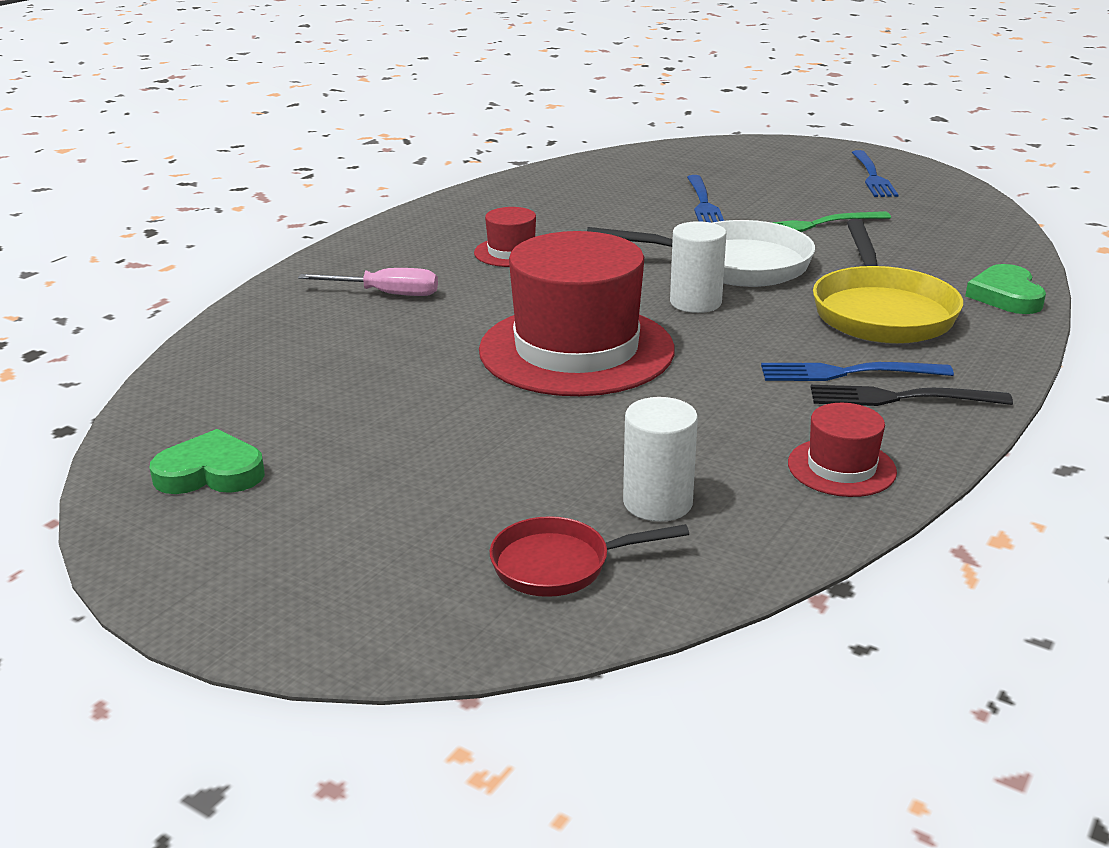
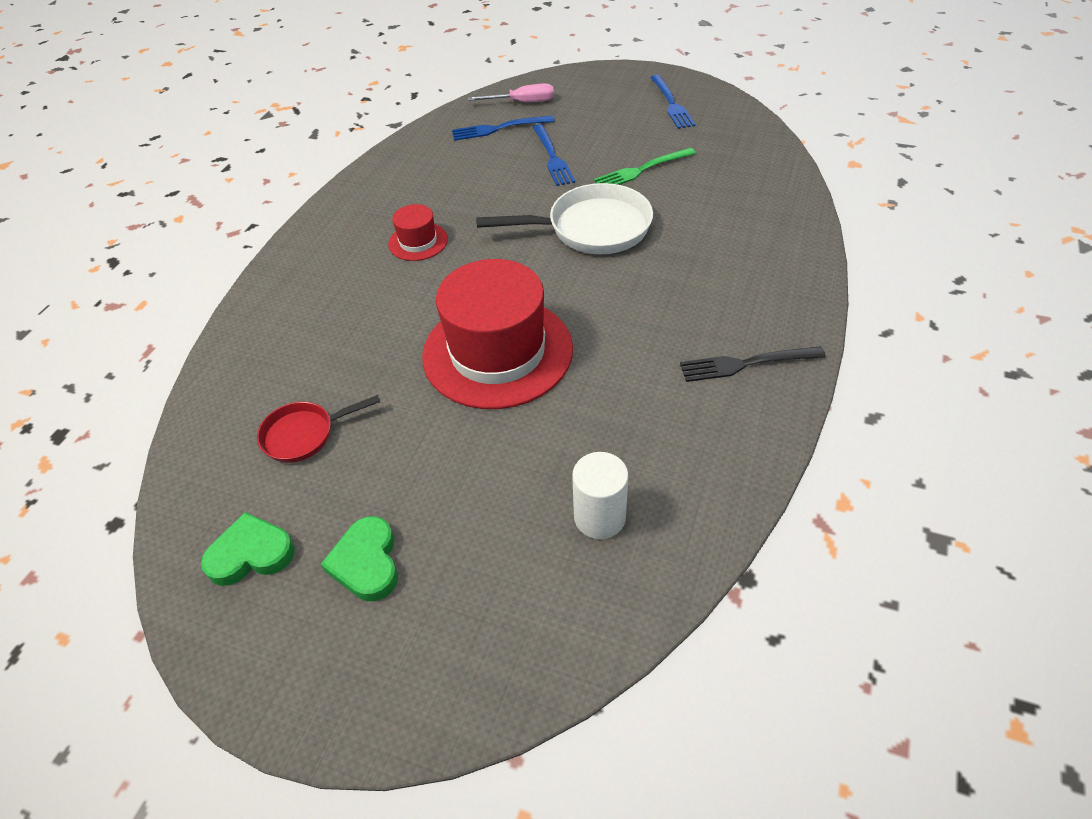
camera: 10 degrees left, 20 degrees up
pink screwdriver [298,268,438,296] -> pink screwdriver moved to [468,83,554,102]
red pan [490,516,689,597] -> red pan moved to [257,395,380,463]
white cylinder [670,221,726,313] -> none
blue fork [761,362,954,381] -> blue fork moved to [452,115,554,141]
red hat [788,403,897,497] -> none
yellow pan [813,219,963,344] -> none
green heart [965,264,1046,314] -> green heart moved to [321,516,398,601]

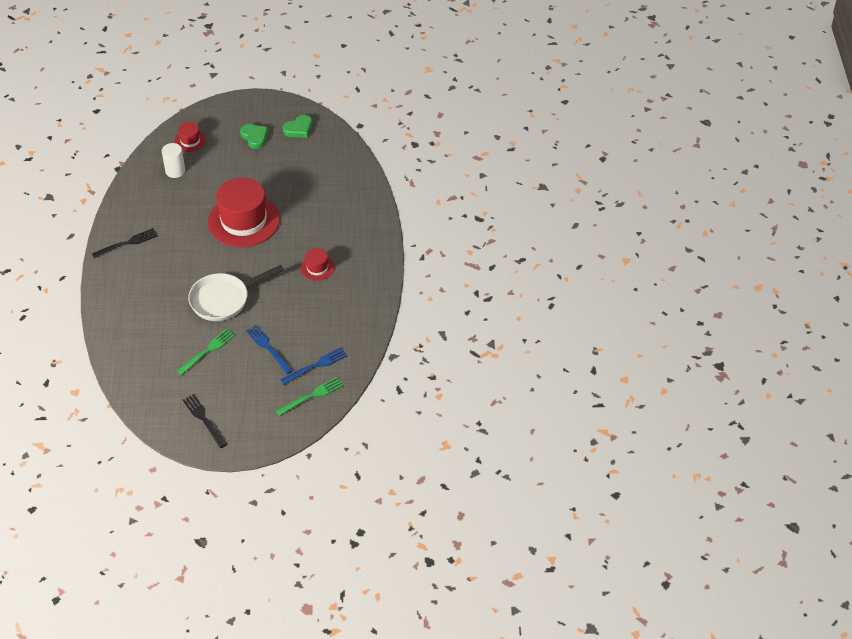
camera: 155 degrees right, 0 degrees up
red pan [257,395,380,463] -> none
pink screwdriver [468,83,554,102] -> green fork [276,377,343,416]
blue fork [650,75,696,129] -> black fork [183,394,227,448]
none -> red hat [175,122,206,152]

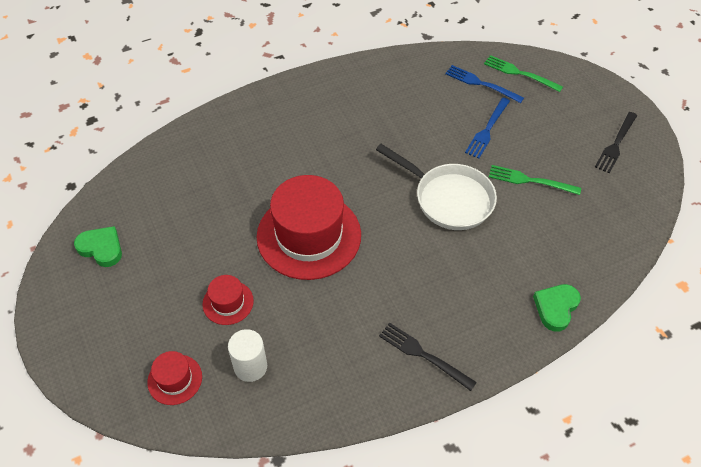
camera: 115 degrees left, 5 degrees up
green heart [240,124,268,149] -> green heart moved to [533,284,581,332]
red hat [301,248,335,281] -> red hat moved to [202,275,254,325]

